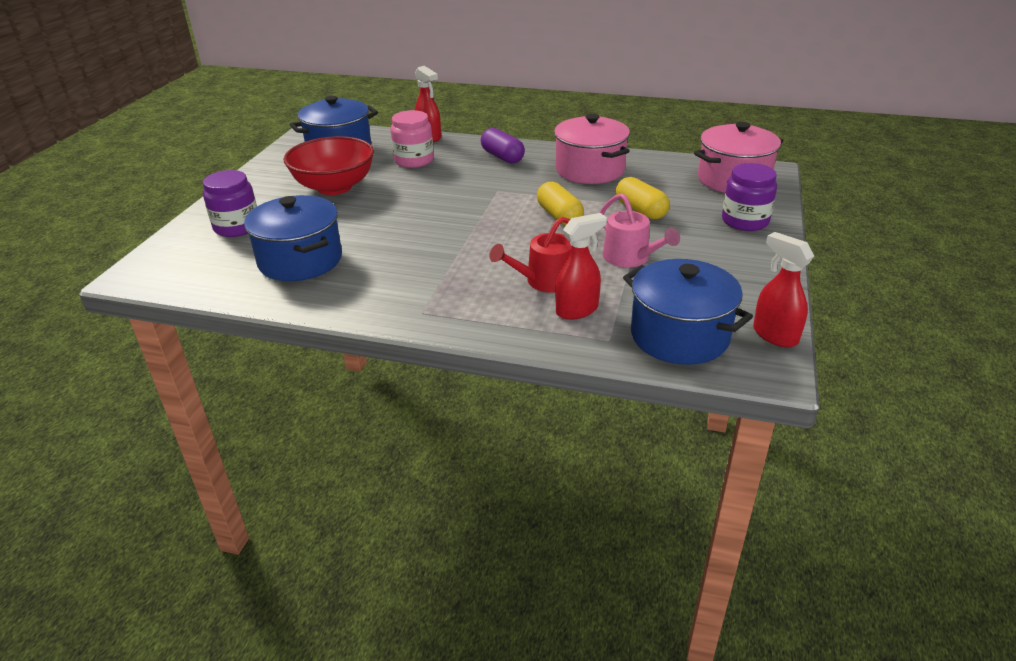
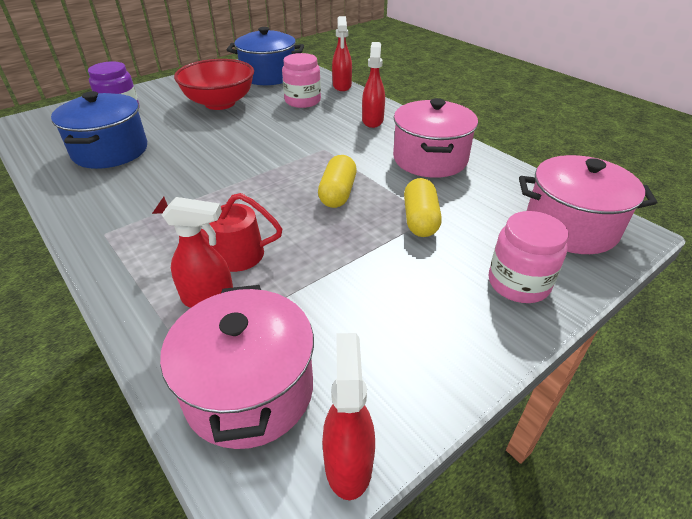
camera: 35 degrees right, 5 degrees up
purple capsule [481,128,525,163] -> red spray bottle [362,42,385,128]
pink watering can [600,193,680,268] -> none
blue pot [623,259,753,365] -> pink pot [160,285,314,449]
purple jar [722,163,777,231] -> pink jar [489,211,568,303]

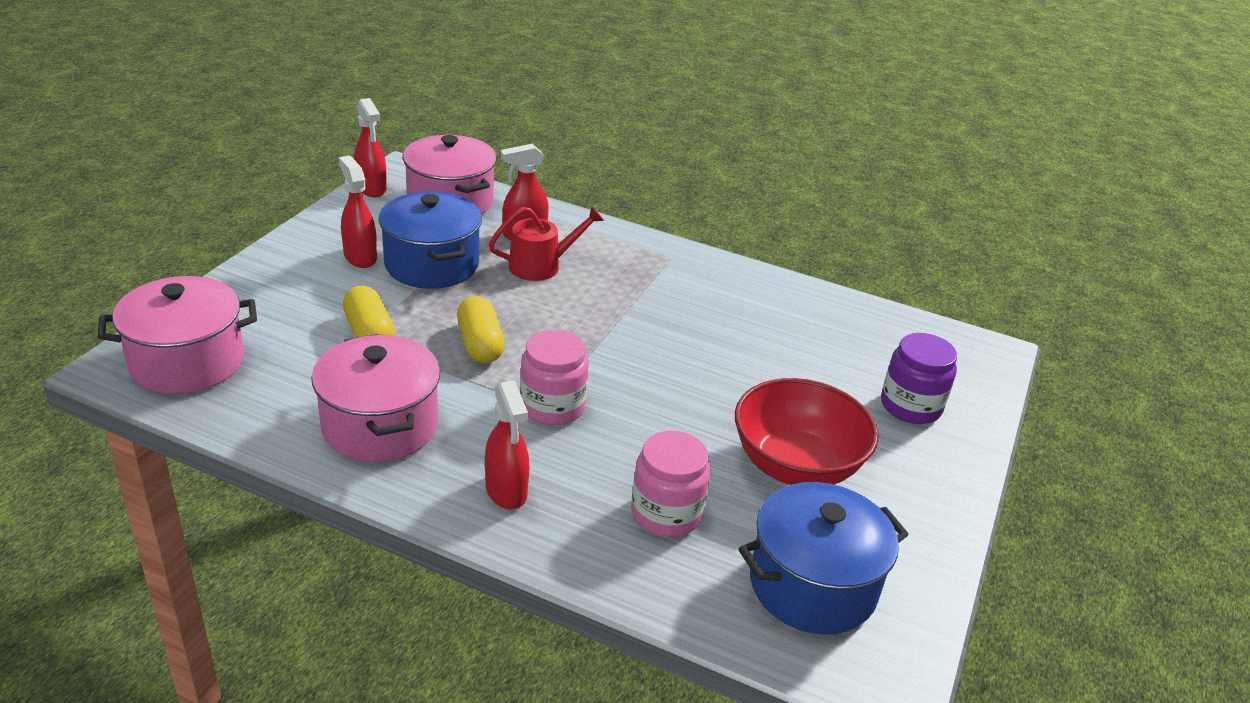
camera: 150 degrees right, 5 degrees down
blue pot [51,91,147,169] -> blue pot moved to [379,191,482,289]
red spray bottle [332,16,352,91] -> red spray bottle moved to [339,155,377,268]
pink jar [489,211,568,303] -> pink jar moved to [520,330,589,425]

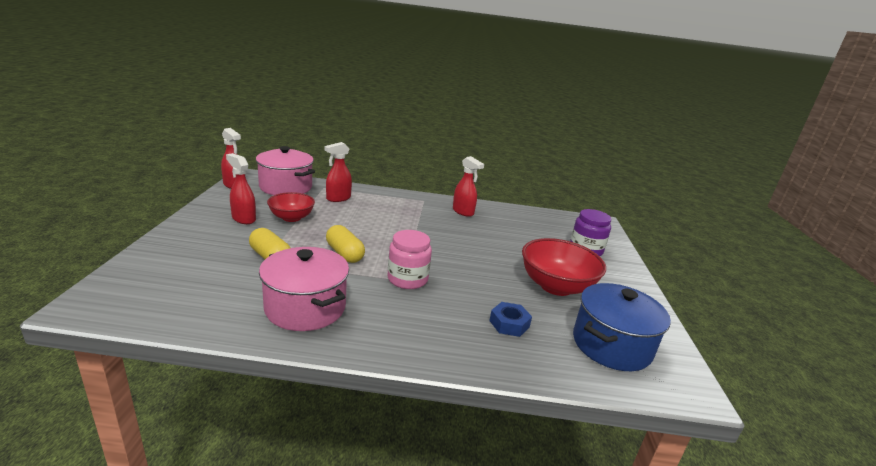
camera: 20 degrees left, 10 degrees down
pink pot [98,276,257,394] -> none
blue pot [379,191,482,289] -> red bowl [267,192,315,222]
red spray bottle [485,380,529,510] -> red spray bottle moved to [453,156,484,217]
red watering can [489,206,604,281] -> none
pink jar [631,431,710,537] -> blue nut [489,302,532,337]

